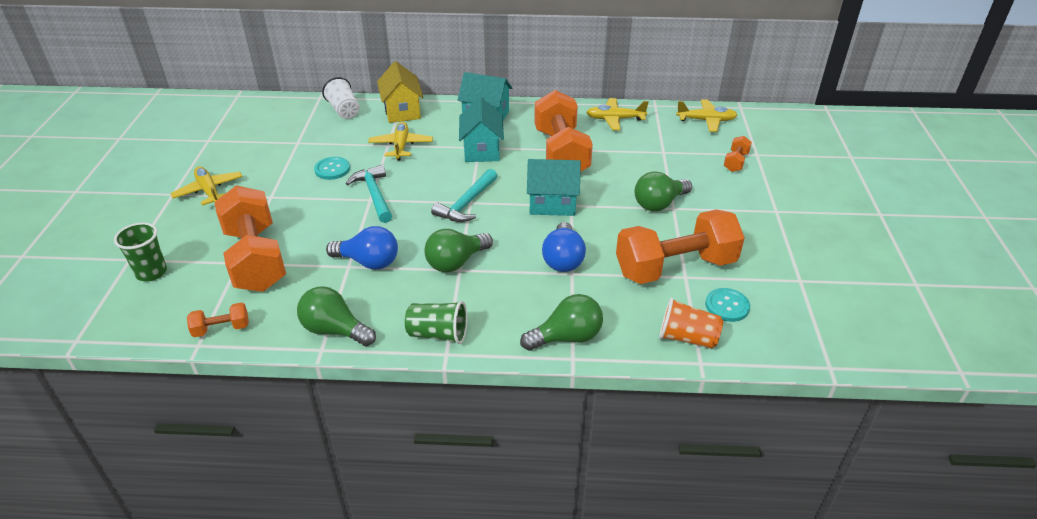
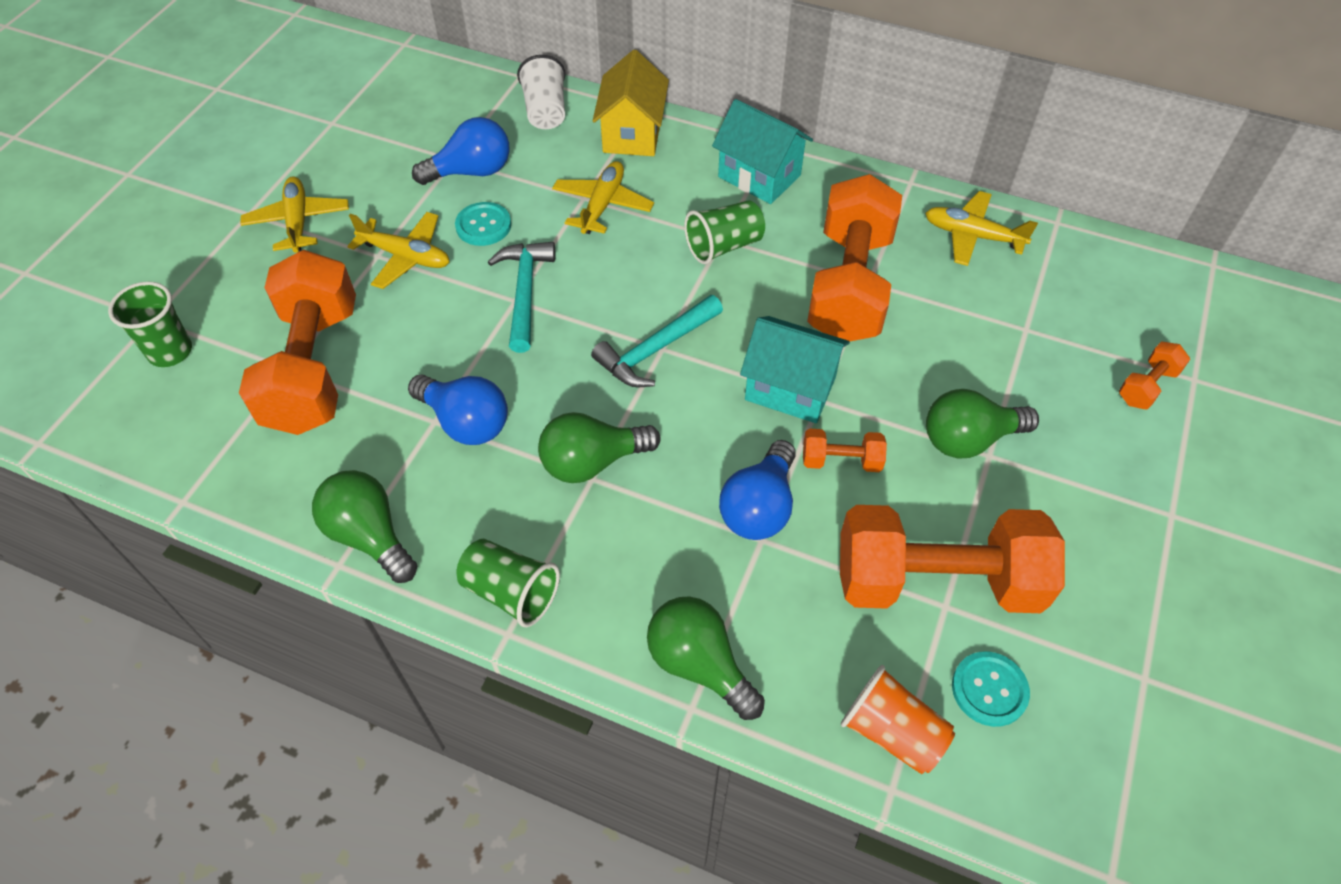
camera: 20 degrees right, 15 degrees up
orange dumbbell [187,302,249,337] -> orange dumbbell moved to [803,428,887,472]
turquoise house [459,97,504,162] -> green cup [684,200,765,264]
green light bulb [520,294,603,351] -> green light bulb turned 135 degrees counterclockwise [647,596,765,720]
yellow plane [676,99,737,132] -> yellow plane moved to [347,212,449,289]
none -> blue light bulb [412,117,510,185]

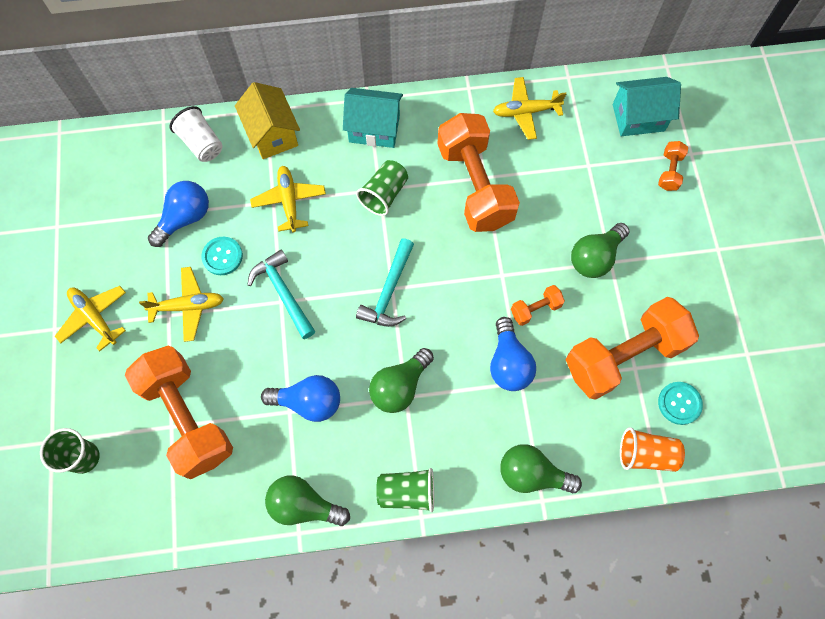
camera: 30 degrees left, 15 degrees up
turquoise house [740,316,850,423] -> turquoise house moved to [613,77,681,136]

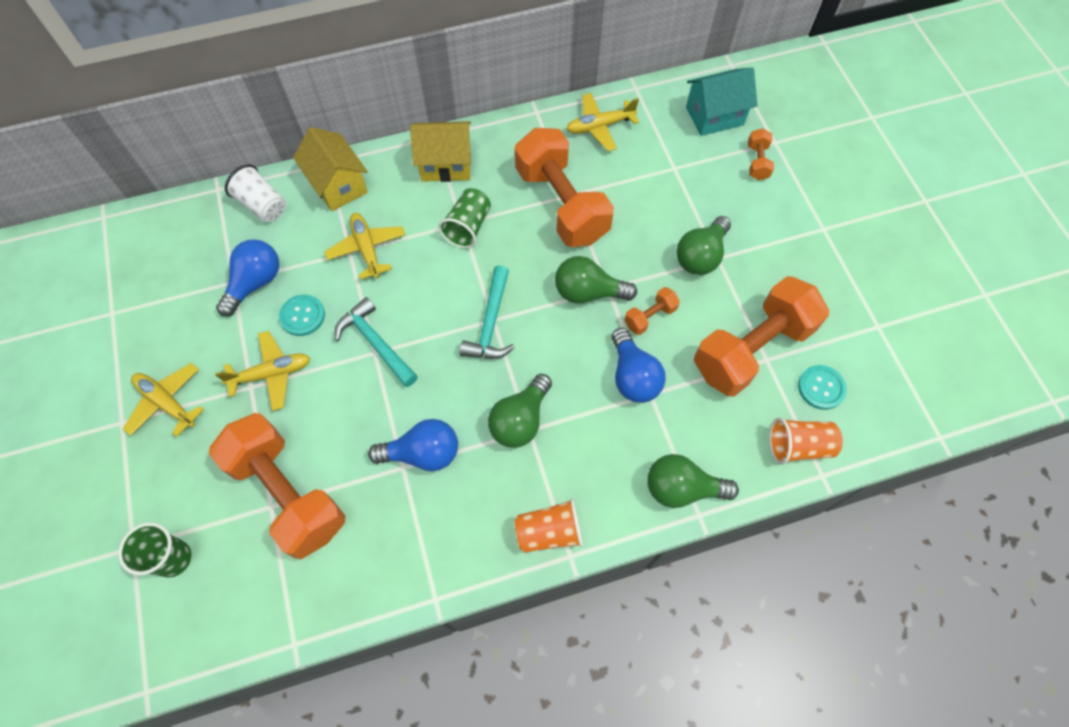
camera: 10 degrees left, 5 degrees down
green light bulb [265,476,350,526] -> green light bulb moved to [555,256,637,303]
turquoise house [343,88,403,148] -> yellow house [410,121,471,182]
green cup [376,468,434,512] -> orange cup [515,498,583,553]

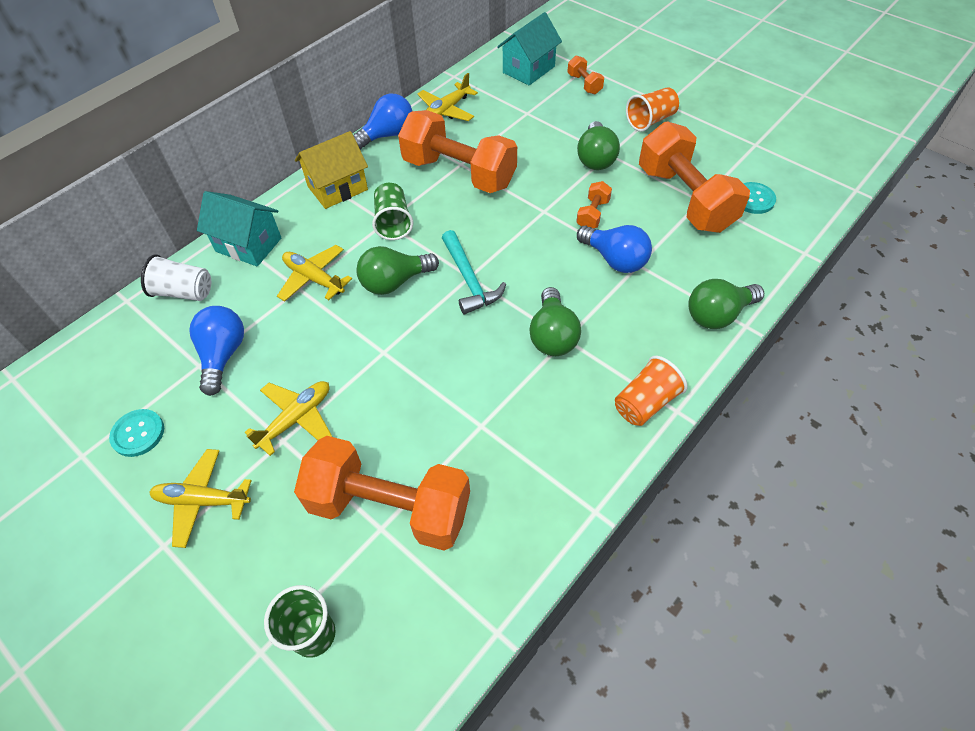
camera: 30 degrees left, 10 degrees down
turquoise button [279,294,325,336] -> turquoise button moved to [109,409,164,457]
yellow house [293,127,368,211] -> turquoise house [197,191,282,267]
turquoise hammer [335,297,418,387] -> none
blue light bulb [368,419,458,471] -> blue light bulb moved to [353,94,412,150]
green light bulb [555,256,637,303] -> green light bulb moved to [356,246,439,295]
orange dumbbell [694,276,829,397] -> orange dumbbell turned 45 degrees counterclockwise [639,122,750,233]
orange cup [769,417,843,464] -> orange cup moved to [626,87,679,132]

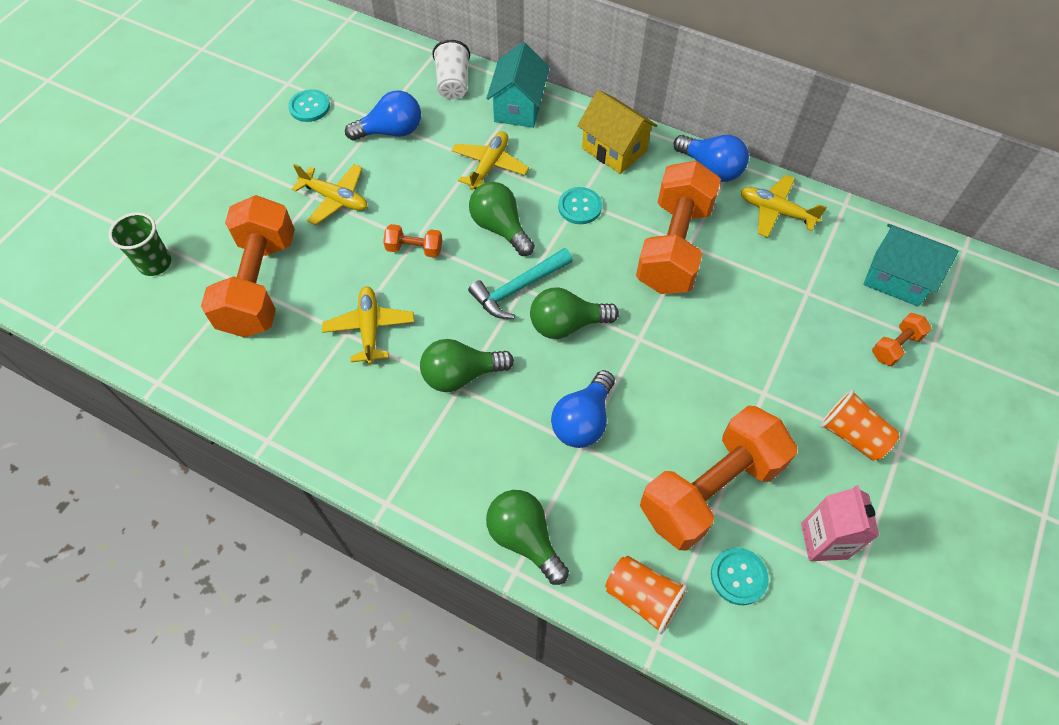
camera: 75 degrees right, 5 degrees up
yellow plane [149,449,252,548] -> yellow plane moved to [322,286,414,365]
green cup [372,183,413,240] -> turquoise button [558,187,602,224]
orange dumbbell [576,181,612,228] -> orange dumbbell moved to [383,224,442,258]
green light bulb [577,121,620,170] -> green light bulb moved to [530,287,619,339]
orange cup [615,356,687,426] -> orange cup moved to [605,556,688,635]
none -> pink carton [801,485,880,561]

